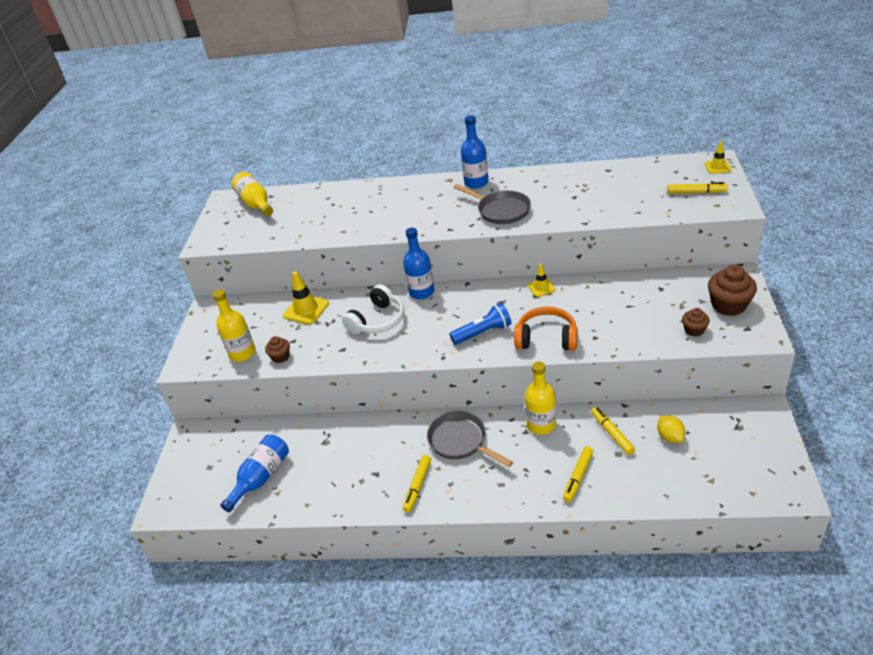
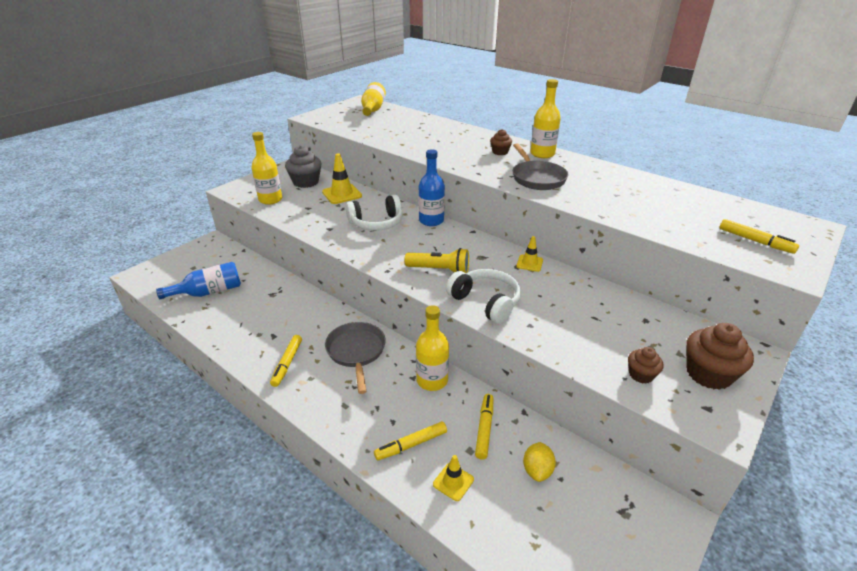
camera: 30 degrees right, 5 degrees down
brown cupcake [265,336,290,363] -> brown cupcake moved to [490,129,512,155]
yellow marker [403,455,431,512] -> yellow marker turned 45 degrees counterclockwise [270,335,302,387]
blue flashlight [450,303,511,345] -> yellow flashlight [404,248,469,273]
blue bottle [461,115,489,189] -> yellow bottle [530,79,561,158]
orange headphones [514,307,577,351] -> white headphones [446,269,521,324]
yellow traffic cone [705,142,731,174] -> yellow traffic cone moved to [433,455,474,501]
none -> grey cupcake [285,145,321,188]

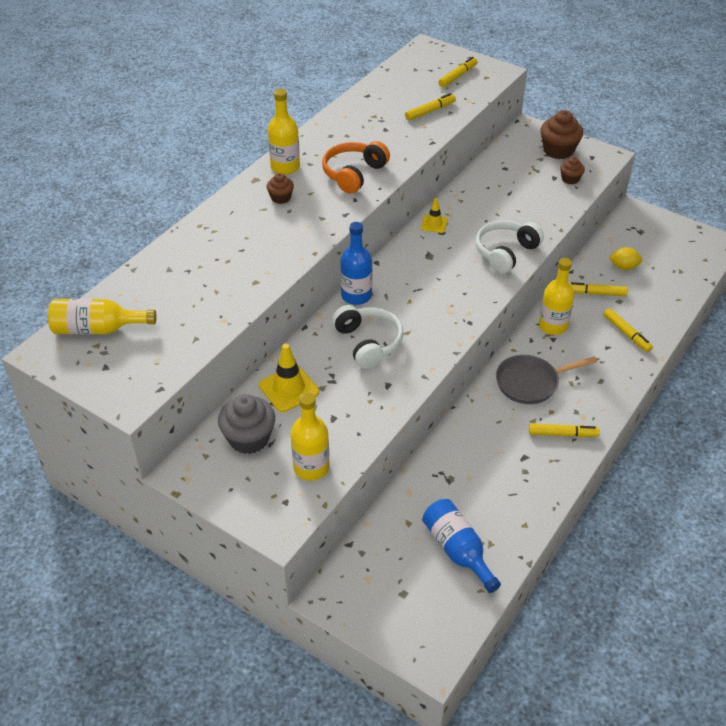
camera: 95 degrees left, 10 degrees up
yellow flashlight [404,248,469,273] -> none
yellow traffic cone [433,455,474,501] -> none
grey pan [513,143,568,190] -> orange headphones [322,141,390,194]
none -> yellow marker [405,93,456,121]

